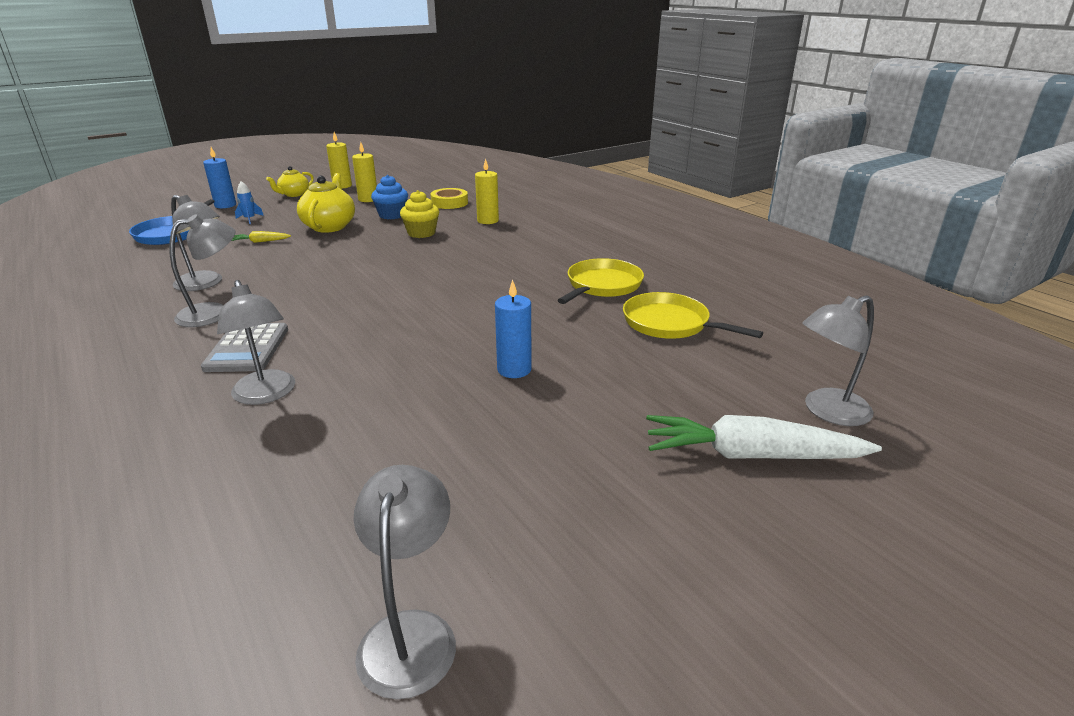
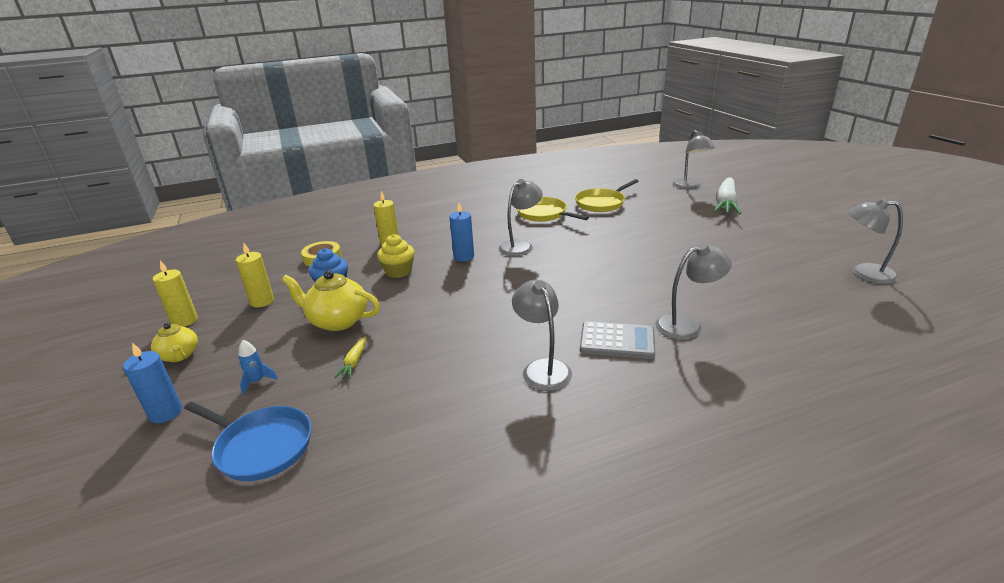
camera: 75 degrees left, 0 degrees up
grey lamp [171,195,222,291] -> grey lamp moved to [499,179,543,256]
blue candle [495,279,532,378] -> blue candle moved to [449,203,474,262]

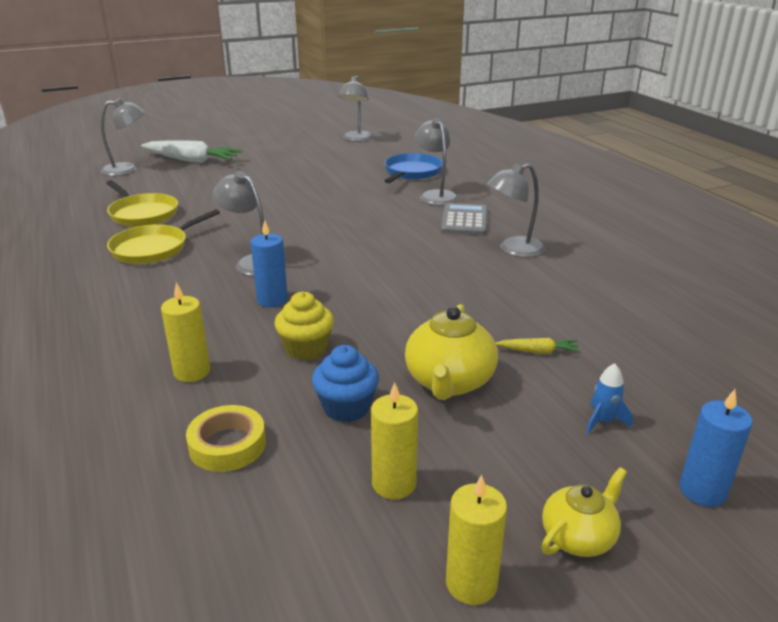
camera: 95 degrees left, 0 degrees up
blue pan [184,402,311,481] -> blue pan moved to [384,153,443,183]

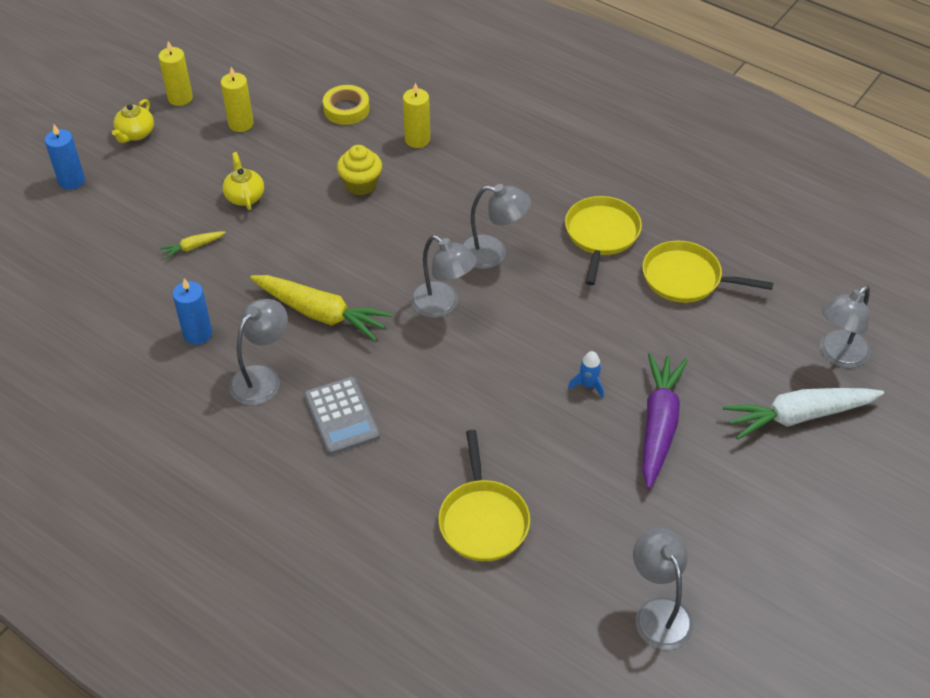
camera: 150 degrees right, 20 degrees up
blue candle [250,220,288,307] -> blue candle moved to [173,278,212,345]
blue cupcake [312,345,379,423] -> none
blue pan [384,153,443,183] -> yellow pan [438,430,530,561]
yellow teapot [405,304,498,400] -> yellow teapot [222,152,264,210], size x0.62
grey lamp [414,118,459,206] -> grey lamp moved to [410,235,477,318]
blue rocket [586,363,633,434] -> blue rocket moved to [568,351,604,398]
none -> yellow carrot [250,275,393,341]
none -> purple carrot [642,353,688,489]

